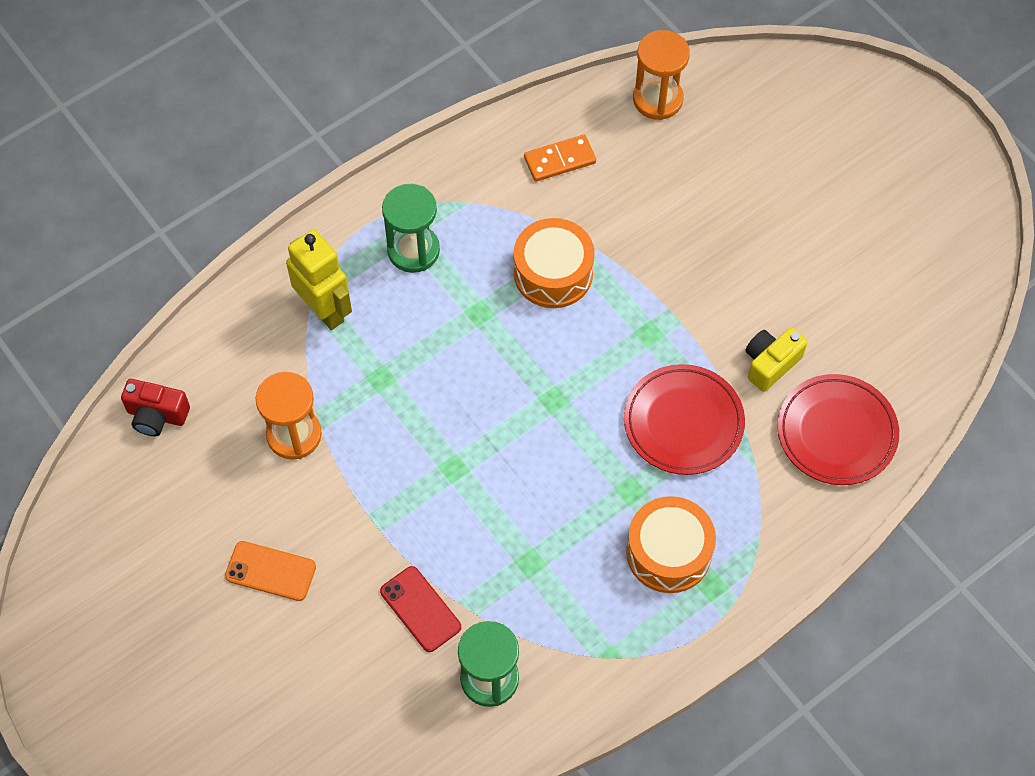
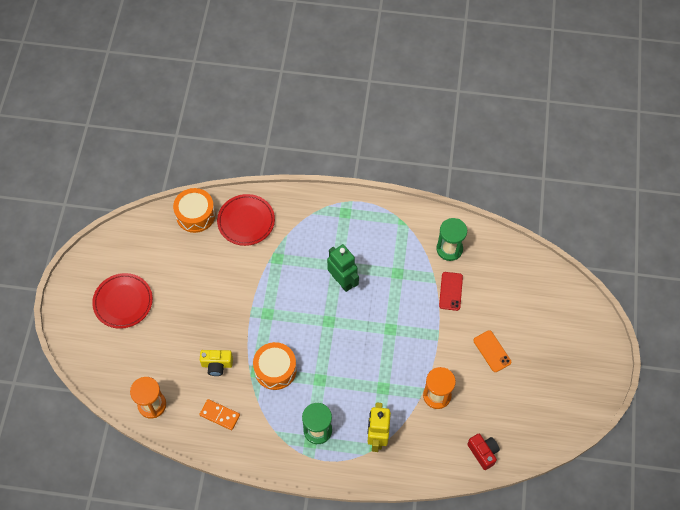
camera: 135 degrees left, 0 degrees up
red plate [624,364,745,475] -> red plate moved to [92,273,153,329]
orange drum [626,496,716,593] -> orange drum moved to [173,188,215,233]
yellow camera [745,328,807,392] -> yellow camera moved to [200,350,233,376]
none -> green robot [327,244,359,292]

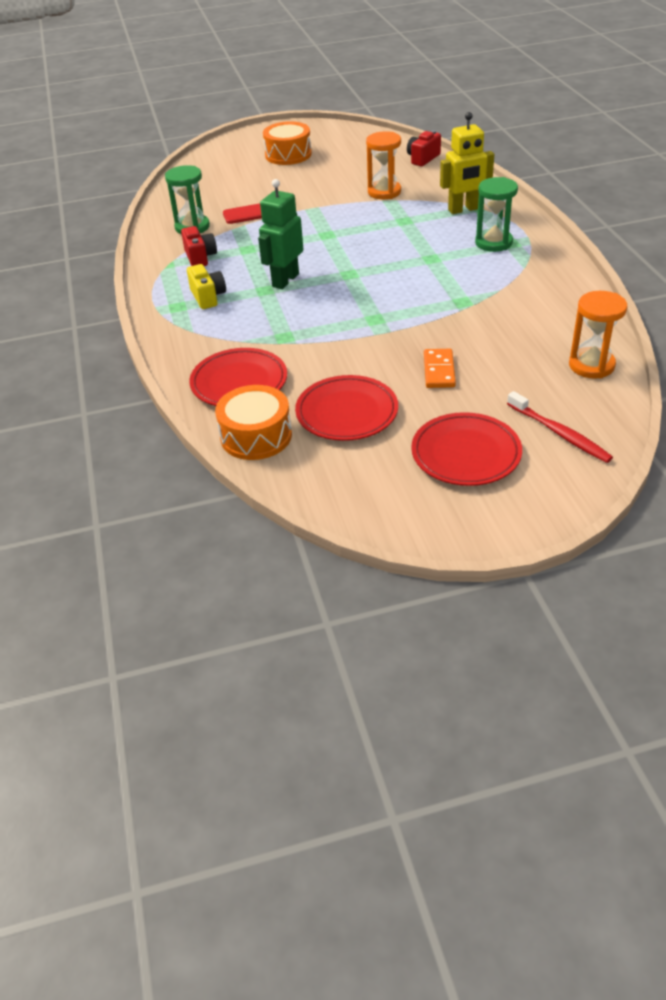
camera: 110 degrees left, 20 degrees down
orange domino [199,399,240,430] -> orange domino moved to [424,349,456,388]
yellow camera [200,350,233,376] -> yellow camera moved to [187,264,226,309]
orange drum [253,342,297,390] -> orange drum moved to [263,121,312,165]
orange phone [473,330,511,372] -> none
none -> red camera [181,226,217,266]
none -> red plate [295,375,398,441]
none -> red toothbrush [507,391,613,463]

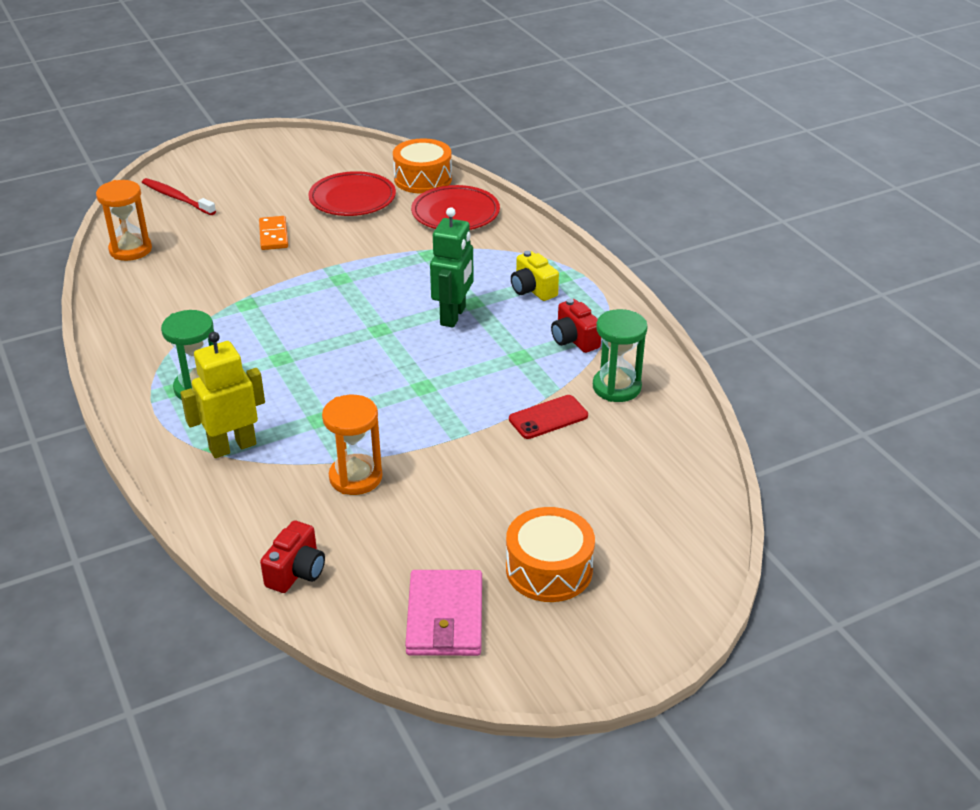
camera: 165 degrees right, 5 degrees down
red plate [411,412,522,486] -> none
none -> pink wallet [405,570,482,656]

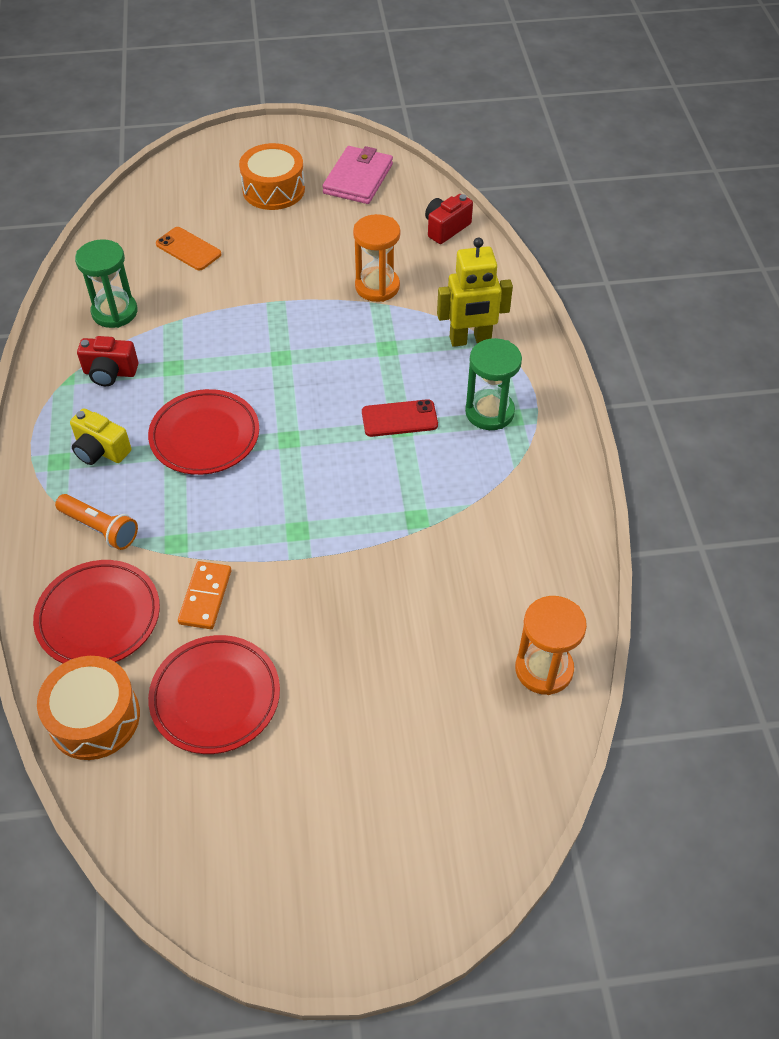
camera: 160 degrees left, 15 degrees up
red toothbrush [142,178,216,215] -> none
orange domino [259,216,288,250] -> orange domino moved to [178,561,231,629]
green robot [430,207,474,328] -> red plate [148,389,259,475]
red phone [509,395,588,439] -> red phone moved to [362,399,438,437]
yellow camera [511,251,559,301] -> yellow camera turned 135 degrees clockwise [70,408,131,465]
red camera [551,299,601,353] -> red camera turned 105 degrees clockwise [77,336,138,386]
none -> orange flashlight [55,494,138,550]
none -> orange phone [156,227,221,270]

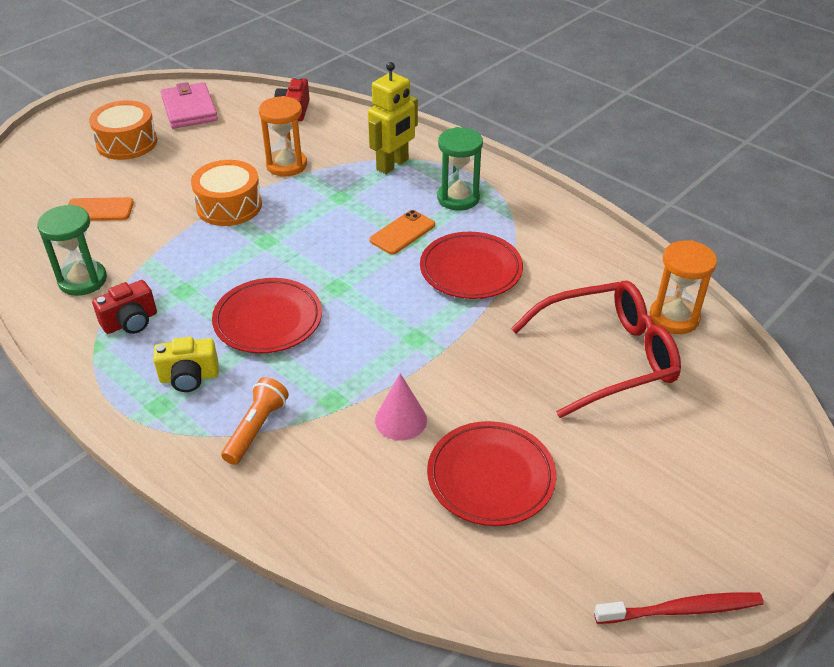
camera: 40 degrees left, 10 degrees down
red plate [33,560,160,663] -> red plate moved to [420,232,523,299]
orange drum [37,656,140,760] -> orange drum moved to [191,160,262,226]
orange flashlight [55,494,138,550] -> orange flashlight turned 60 degrees counterclockwise [221,377,289,465]
orange domino [178,561,231,629] -> pink cone [375,373,427,440]
red phone [362,399,438,437] -> orange phone [369,210,435,254]
none -> red glasses [511,281,681,418]
none -> red toothbrush [594,592,764,624]

